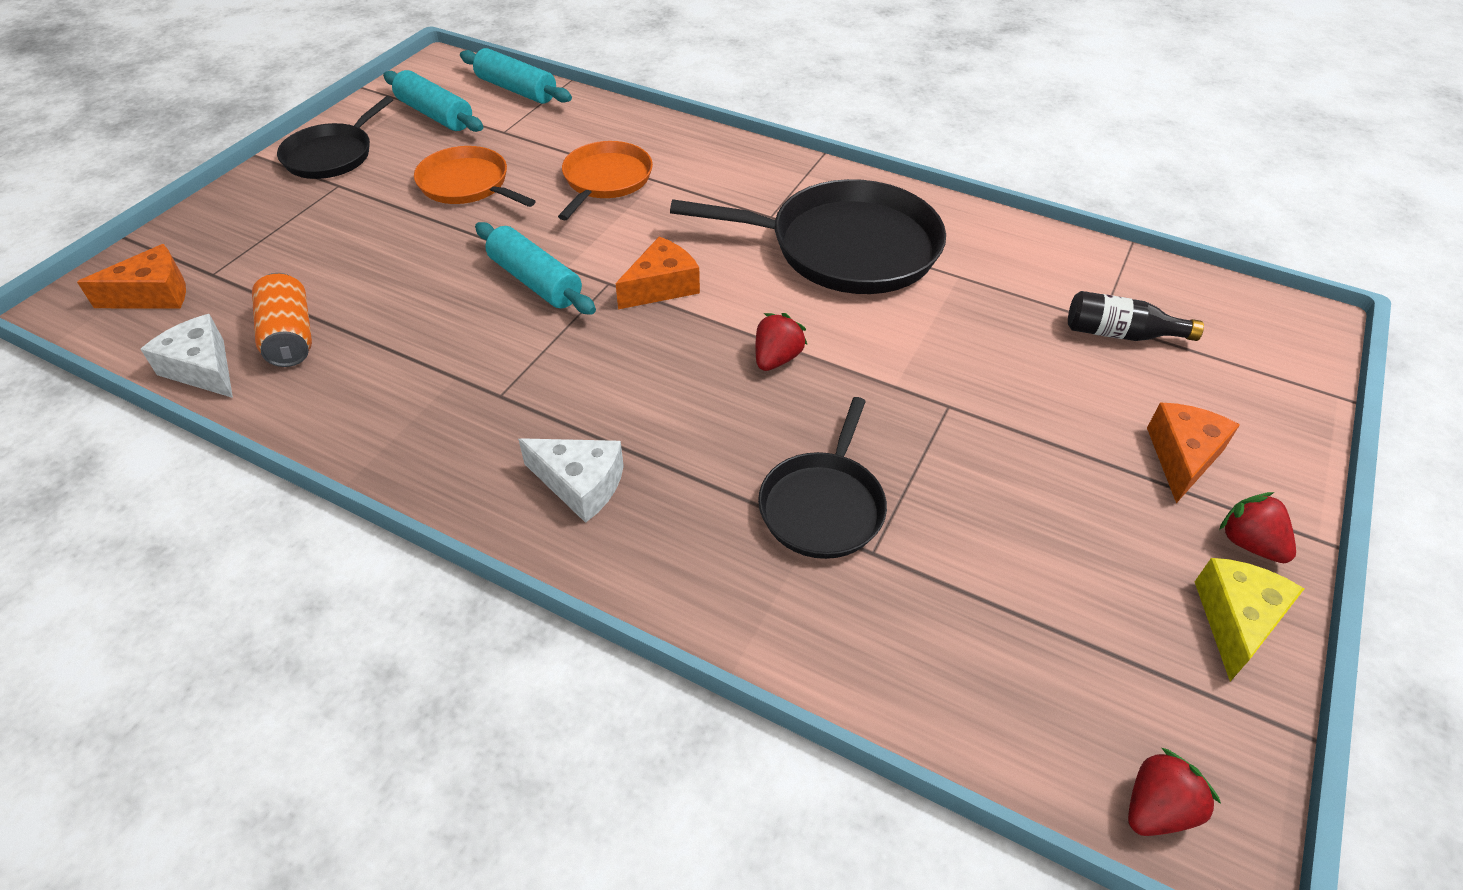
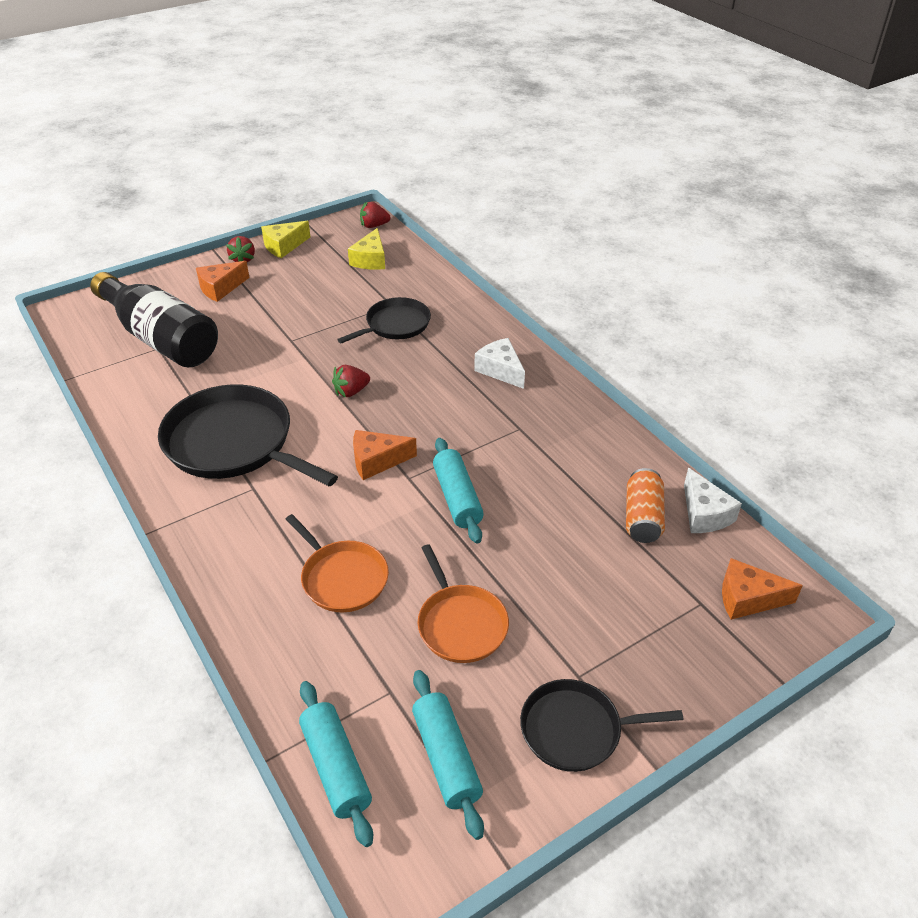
camera: 150 degrees left, 5 degrees down
black pan [277,96,393,179] -> black pan turned 150 degrees counterclockwise [520,679,683,772]
orange pan [558,141,653,220] -> orange pan turned 90 degrees counterclockwise [286,514,389,612]
black bottle [1068,291,1204,341] -> black bottle [90,272,218,367], size x2.17
none -> yellow cheese [348,228,385,270]

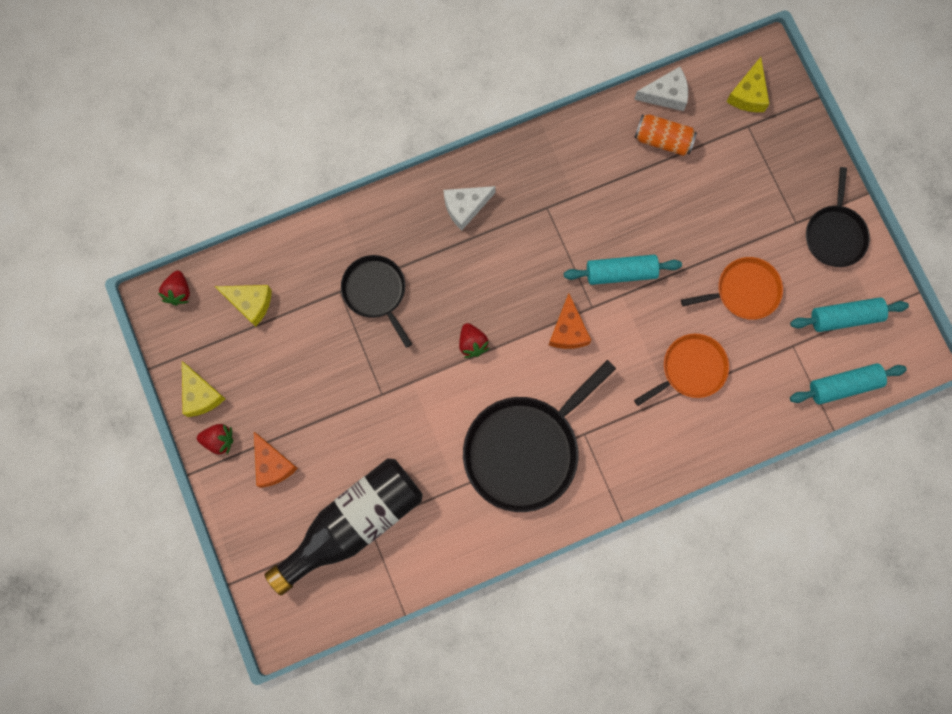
camera: 80 degrees left, 35 degrees up
orange cheese [722,558,803,620] -> yellow cheese [726,57,769,112]

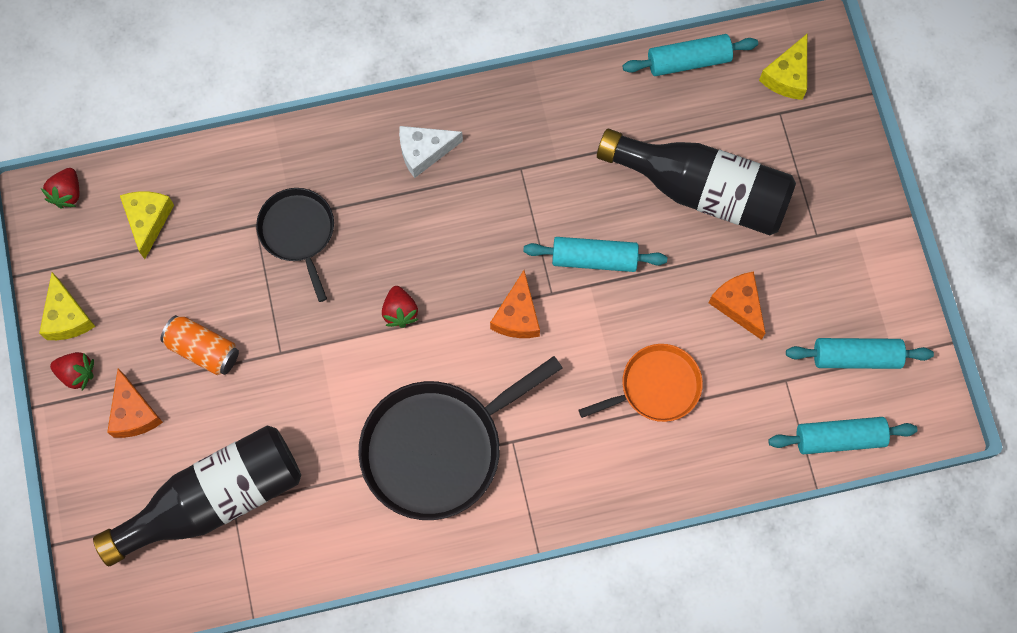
camera: 10 degrees right, 5 degrees down
yellow cheese [215,285,272,327] -> yellow cheese turned 120 degrees counterclockwise [120,191,174,259]
white cheese [634,67,688,111] -> turquoise rolling pin [622,34,758,76]
orange can [634,114,697,156] -> orange can moved to [160,315,239,375]
orange pan [681,257,783,320] -> orange cheese [709,271,765,340]
black pan [806,167,870,267] -> none
none -> black bottle [597,129,796,235]

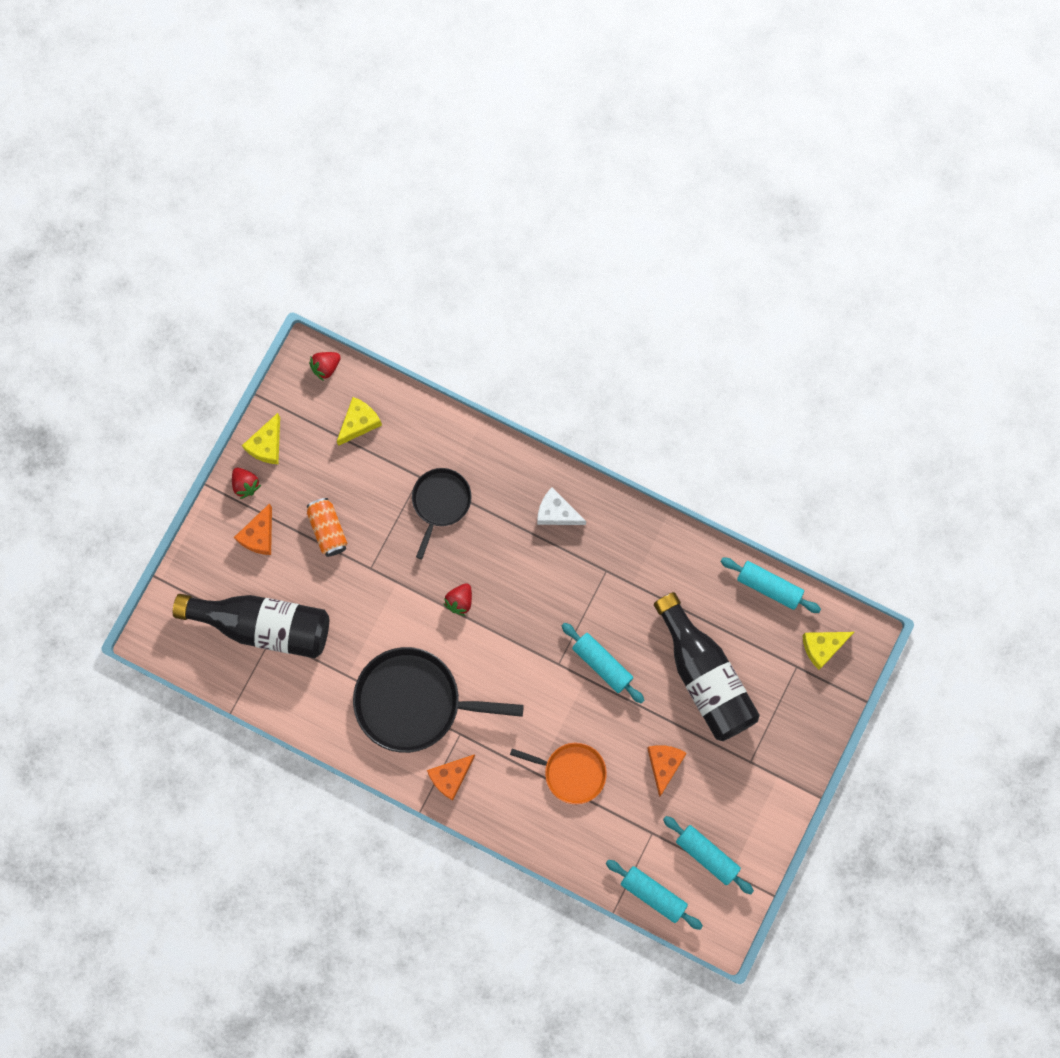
camera: 40 degrees right, 5 degrees up
orange cheese [490,270,540,338] -> orange cheese moved to [427,754,475,801]

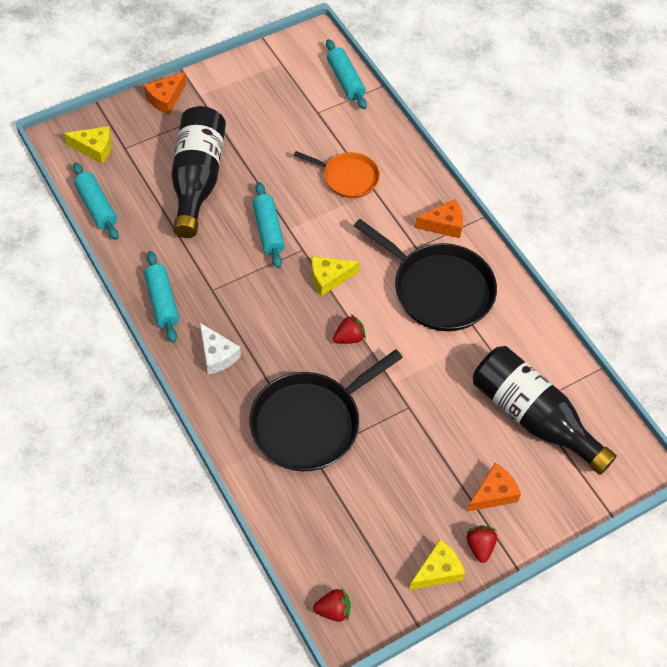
camera: 150 degrees left, 20 degrees down
orange can [307,498,347,557] -> none
yellow cheese [337,397,382,446] -> yellow cheese moved to [311,256,360,296]
black pan [412,468,472,559] -> black pan [249,349,403,471], size x1.73
orange pan [510,743,607,804] -> orange pan turned 150 degrees clockwise [294,151,380,198]
orange cheese [647,745,687,797] -> orange cheese moved to [144,72,186,115]
turquoise rolling pin [663,816,754,894] -> turquoise rolling pin moved to [144,251,179,343]

